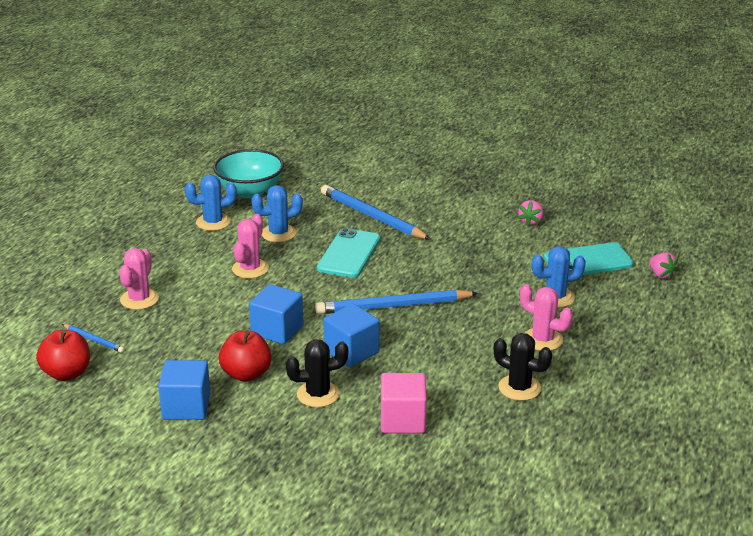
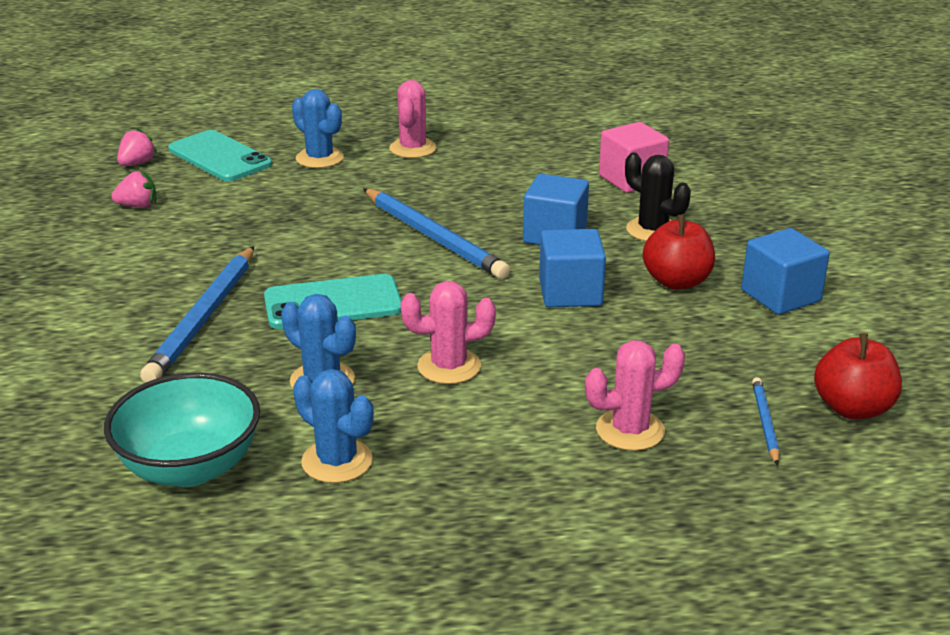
camera: 120 degrees left, 0 degrees up
black cactus [494,333,552,401] -> none
pink strawberry [649,252,679,280] -> pink strawberry moved to [117,128,157,166]

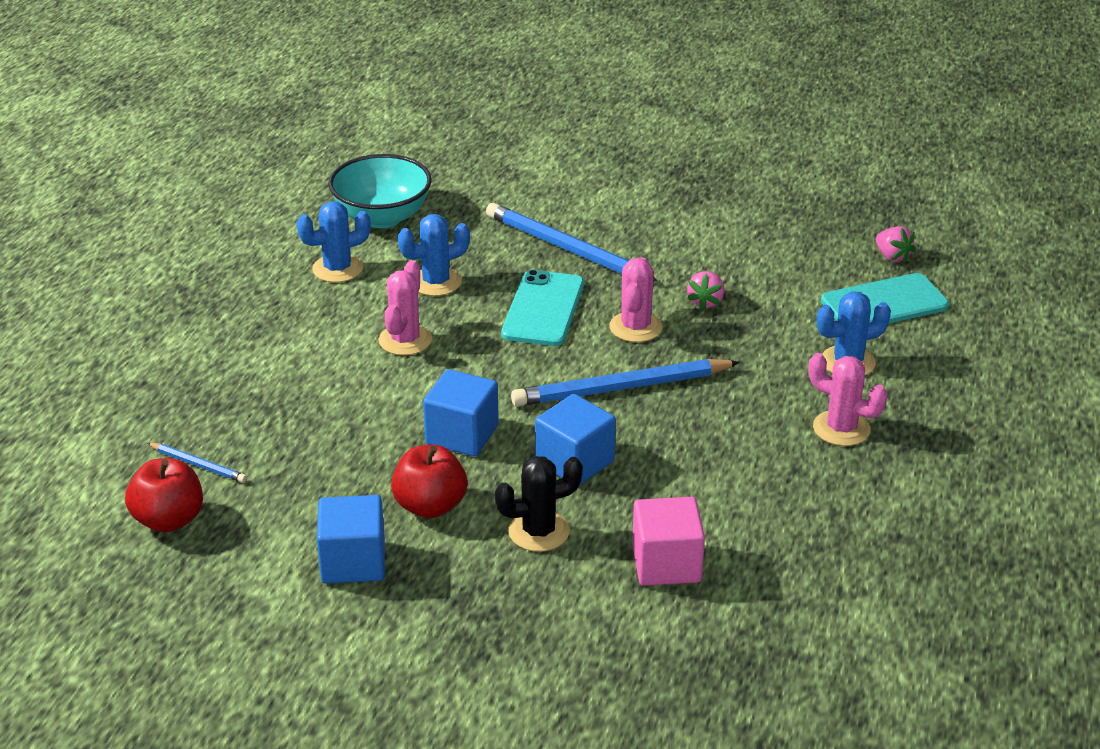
camera: 115 degrees right, 5 degrees up
pink strawberry [111,171,156,208] -> pink strawberry moved to [687,271,725,311]
pink cactus [585,340,685,451] -> pink cactus moved to [610,257,662,342]

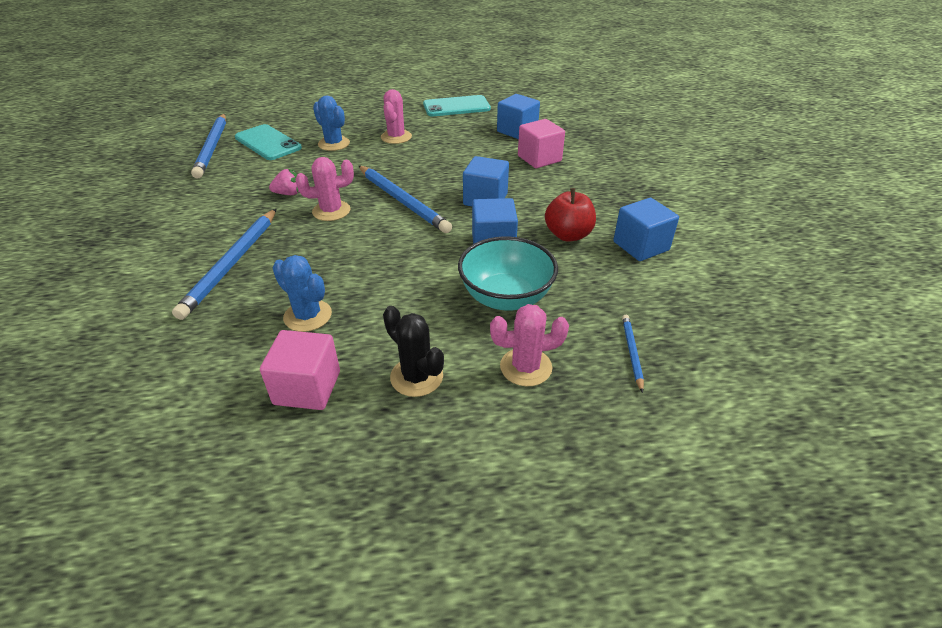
camera: 115 degrees left, 5 degrees up
red apple [125,458,203,532] -> none
blue cactus [297,201,371,282] -> pink cube [260,330,340,410]
turquoise bowl [328,154,432,228] -> turquoise bowl moved to [458,236,558,311]
pink cactus [379,260,432,355] -> pink cactus moved to [490,304,569,386]
black cactus [495,456,583,552] -> black cactus moved to [383,306,444,397]
turquoise phone [501,269,584,346] -> turquoise phone moved to [423,95,491,116]
pink strawberry [876,226,916,263] -> blue pencil [191,114,226,179]
none -> blue cube [497,94,540,139]

